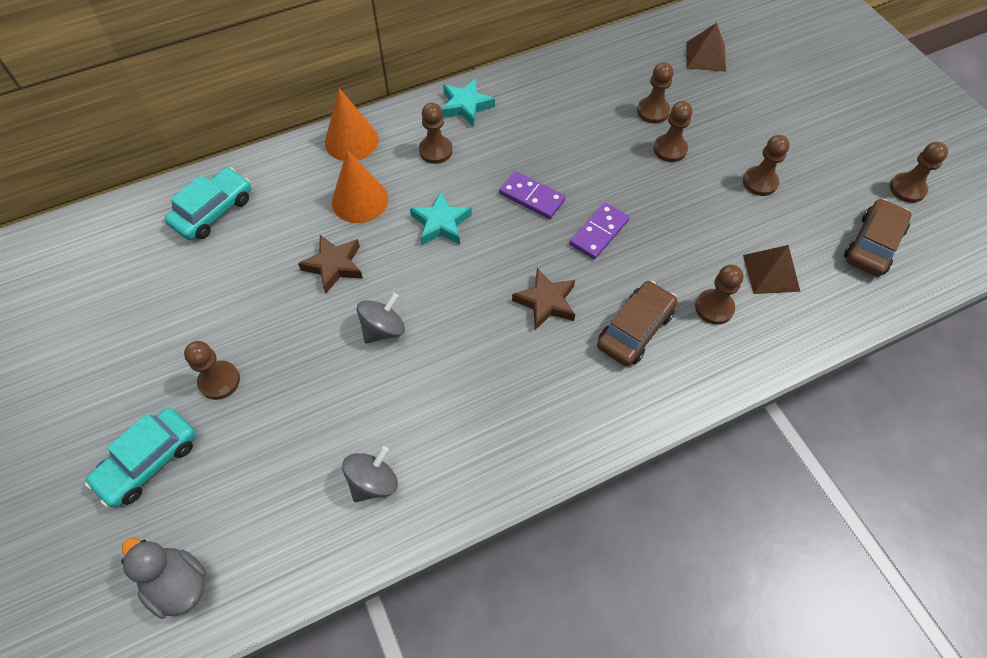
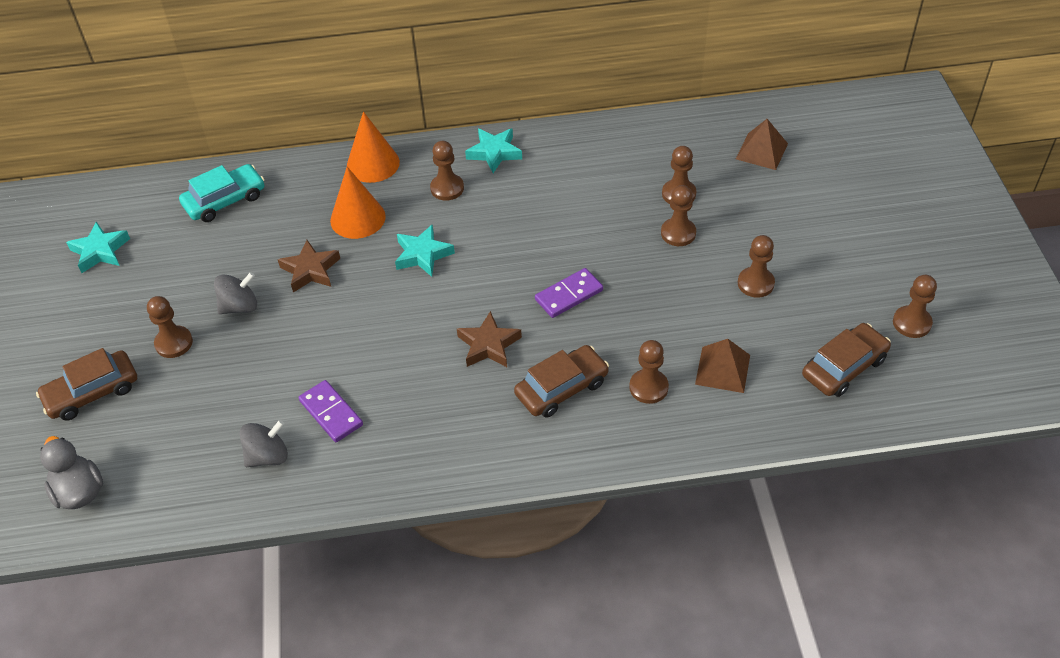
camera: 20 degrees right, 10 degrees down
turquoise car [85,408,196,508] -> brown car [36,348,137,421]
grey spinning top [357,293,405,344] -> grey spinning top moved to [214,272,257,314]
purple domino [499,171,566,219] -> purple domino moved to [299,380,363,442]
none -> turquoise star [66,222,130,273]

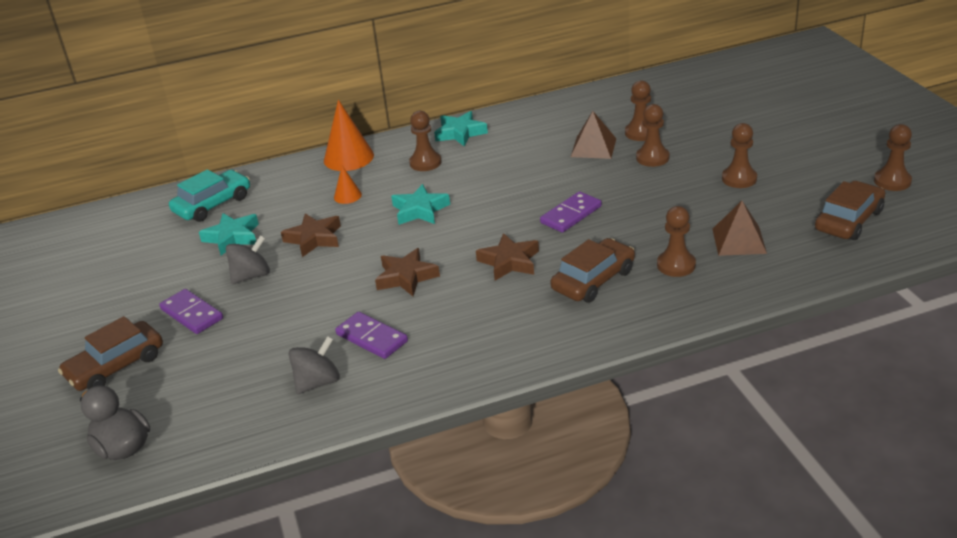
camera: 10 degrees left, 15 degrees down
turquoise star [66,222,130,273] -> turquoise star moved to [199,213,259,255]
brown pawn [147,296,193,358] -> purple domino [159,289,223,334]
orange cone [330,167,386,239] -> orange cone [334,166,362,204], size x0.52
brown pyramid [736,119,788,170] -> brown pyramid moved to [571,111,616,159]
none -> brown star [375,248,440,296]

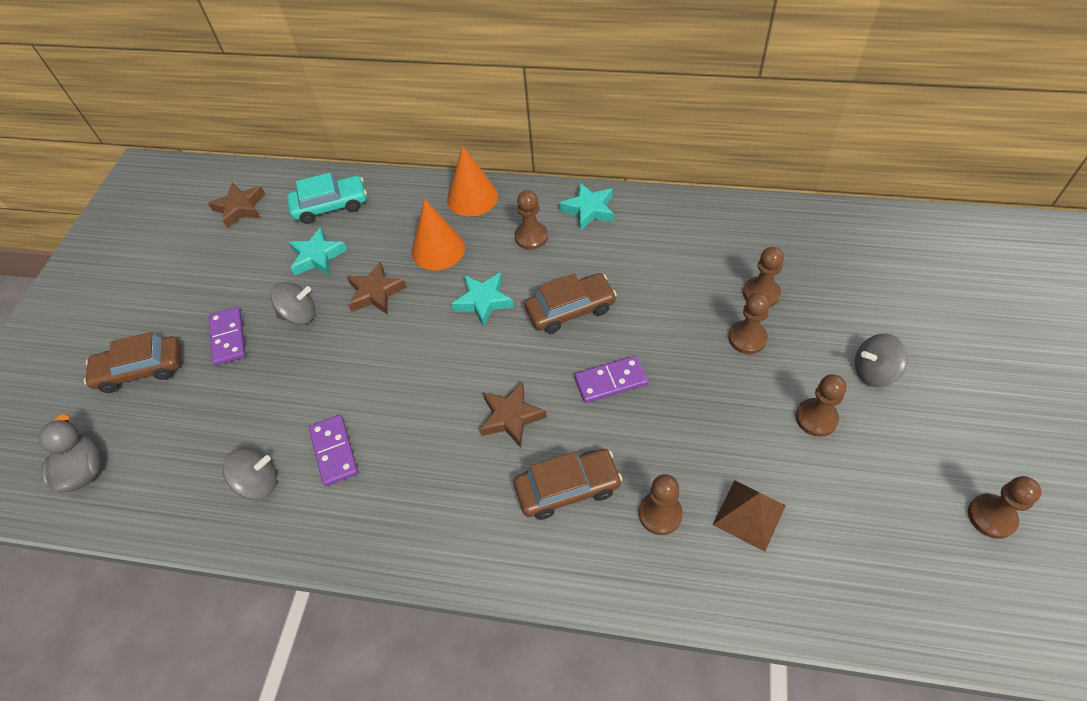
camera: 30 degrees right, 20 degrees up
orange cone [334,166,362,204] -> orange cone [412,199,465,271], size x1.91
brown star [375,248,440,296] -> brown star moved to [208,183,266,229]
brown pyramid [571,111,616,159] -> none
brown car [815,181,885,240] -> brown car moved to [524,273,617,333]
none -> grey spinning top [855,334,908,387]

